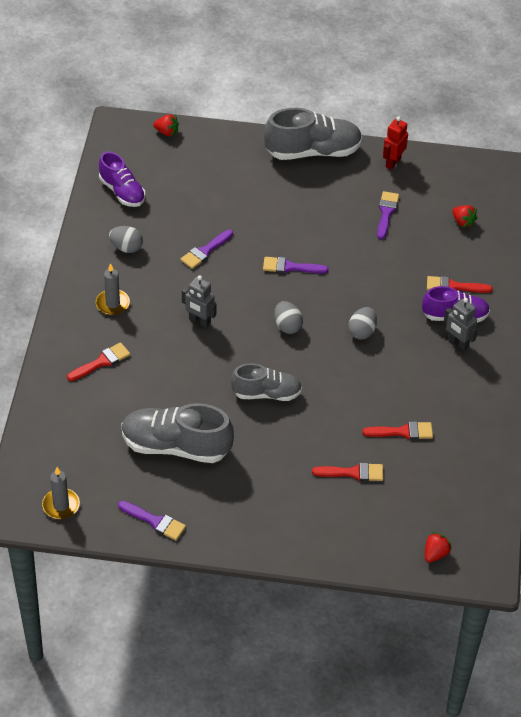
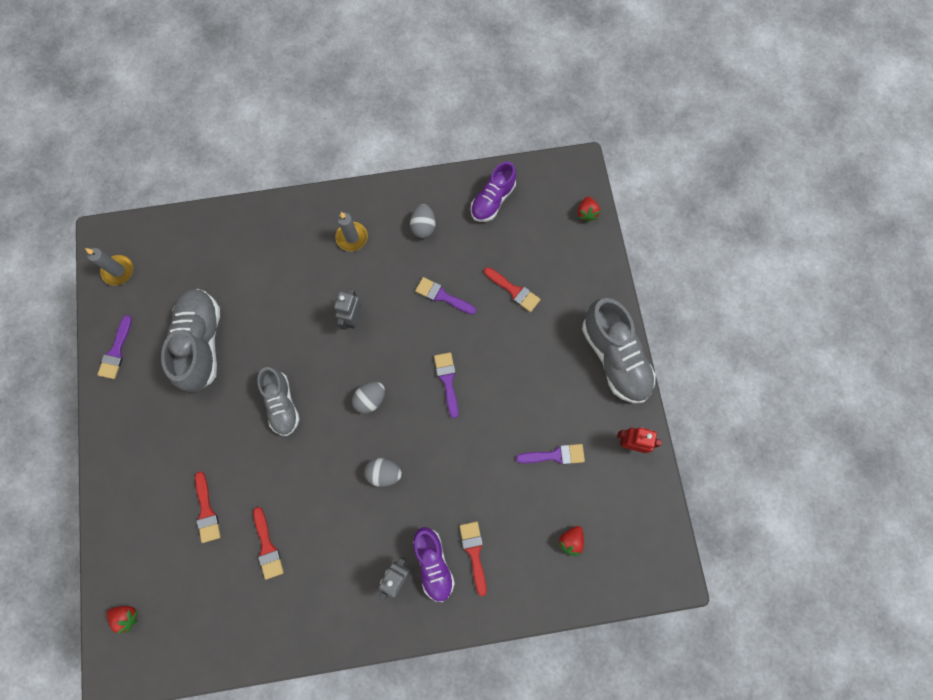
camera: 75 degrees right, 25 degrees up
red brush [67,342,130,381] -> red brush moved to [484,267,540,312]

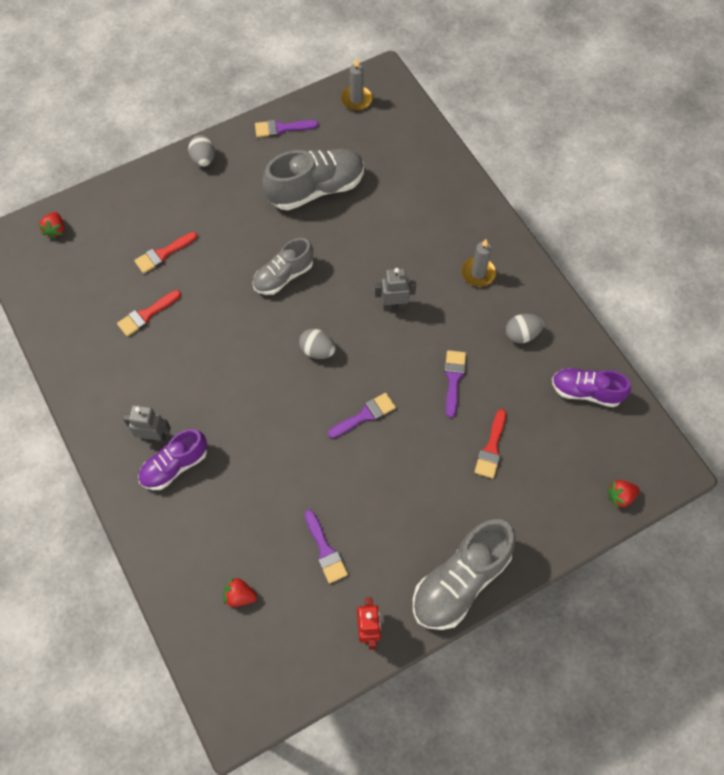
camera: 70 degrees right, 10 degrees down
grey egg [364,458,402,487] -> grey egg moved to [188,135,215,167]
red brush [460,521,486,596] -> none

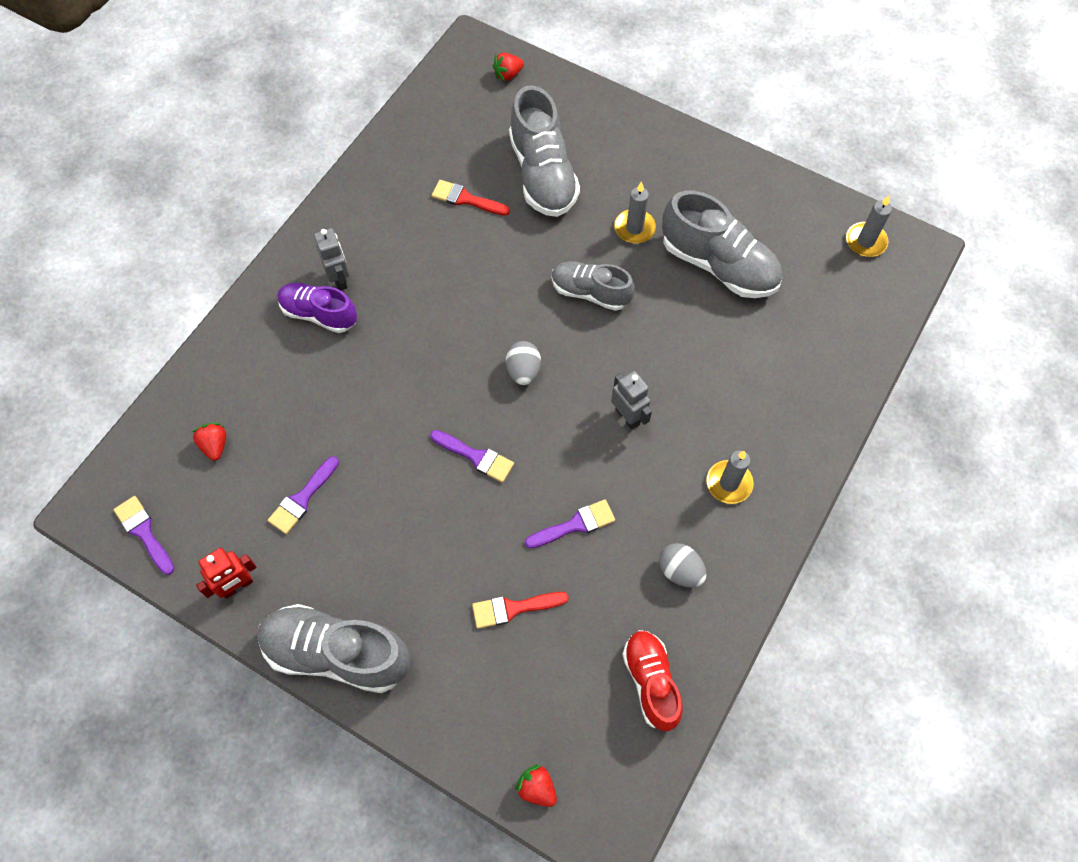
camera: 60 degrees right, 0 degrees up
red brush [134,232,198,274] -> grey shoe [509,86,580,217]
grey egg [188,135,215,167] -> none
purple brush [255,120,319,137] -> purple brush moved to [114,496,174,575]
purple shoe [552,368,631,407] -> red shoe [622,630,683,731]
none -> grey candle [614,181,656,243]

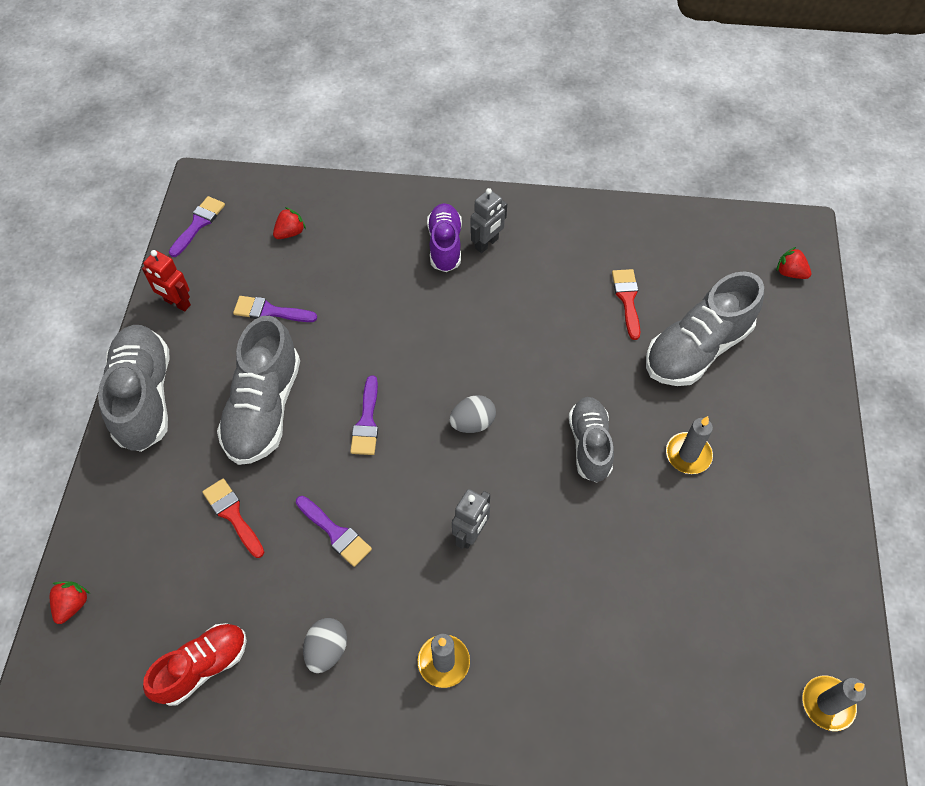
camera: 65 degrees right, 5 degrees down
grey shoe [662,190,782,298] -> grey shoe moved to [217,316,300,465]

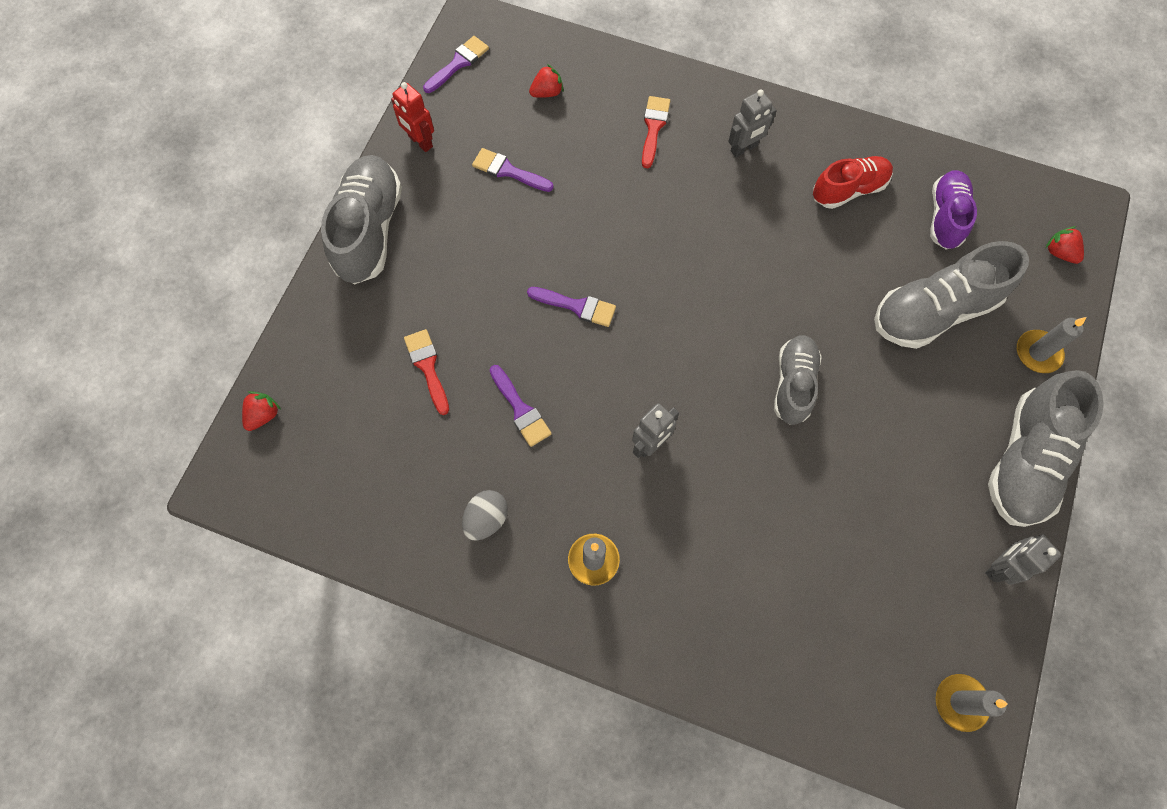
camera: 15 degrees right, 10 degrees up
red shoe [143,623,247,706] -> red shoe moved to [813,156,893,209]
grey shoe [217,316,300,465] -> grey shoe moved to [988,370,1104,527]
purple brush [350,375,378,455] -> purple brush turned 90 degrees counterclockwise [527,287,616,327]
purple shoe [427,203,462,272] -> purple shoe moved to [930,170,977,250]
grey egg [449,395,496,433] -> none
red brush [612,269,640,340] -> red brush moved to [642,96,670,168]
grey candle [666,416,713,474] -> grey candle moved to [1017,317,1086,373]
none -> grey robot [985,534,1061,585]

